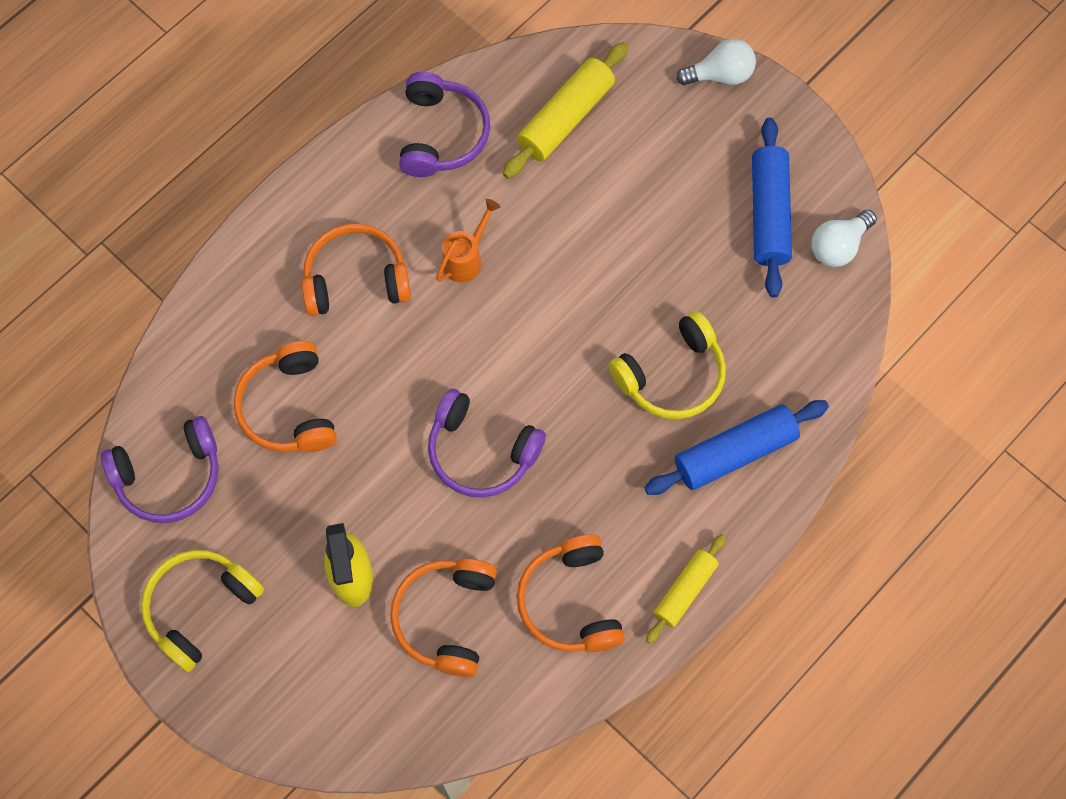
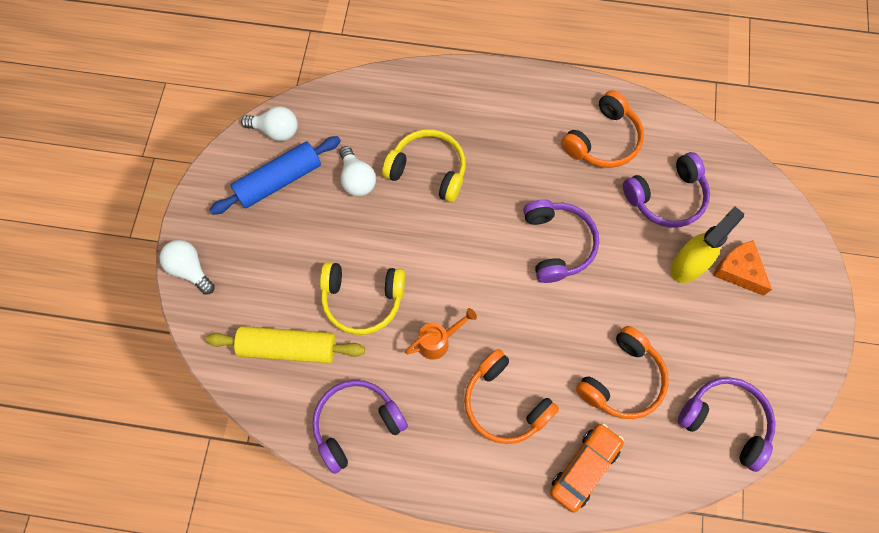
camera: 125 degrees left, 0 degrees up
yellow headphones [141,550,264,672] -> yellow headphones moved to [320,262,405,335]
orange headphones [390,559,497,677] -> purple headphones [623,152,710,228]
orange watering can [436,199,500,283] -> orange watering can turned 150 degrees clockwise [405,308,477,360]
blue rolling pin [644,400,829,495] -> none
yellow rolling pin [646,534,726,644] -> none
none -> white light bulb [340,146,376,197]
none -> orange car [550,423,624,513]
none -> orange cheese [713,240,772,296]

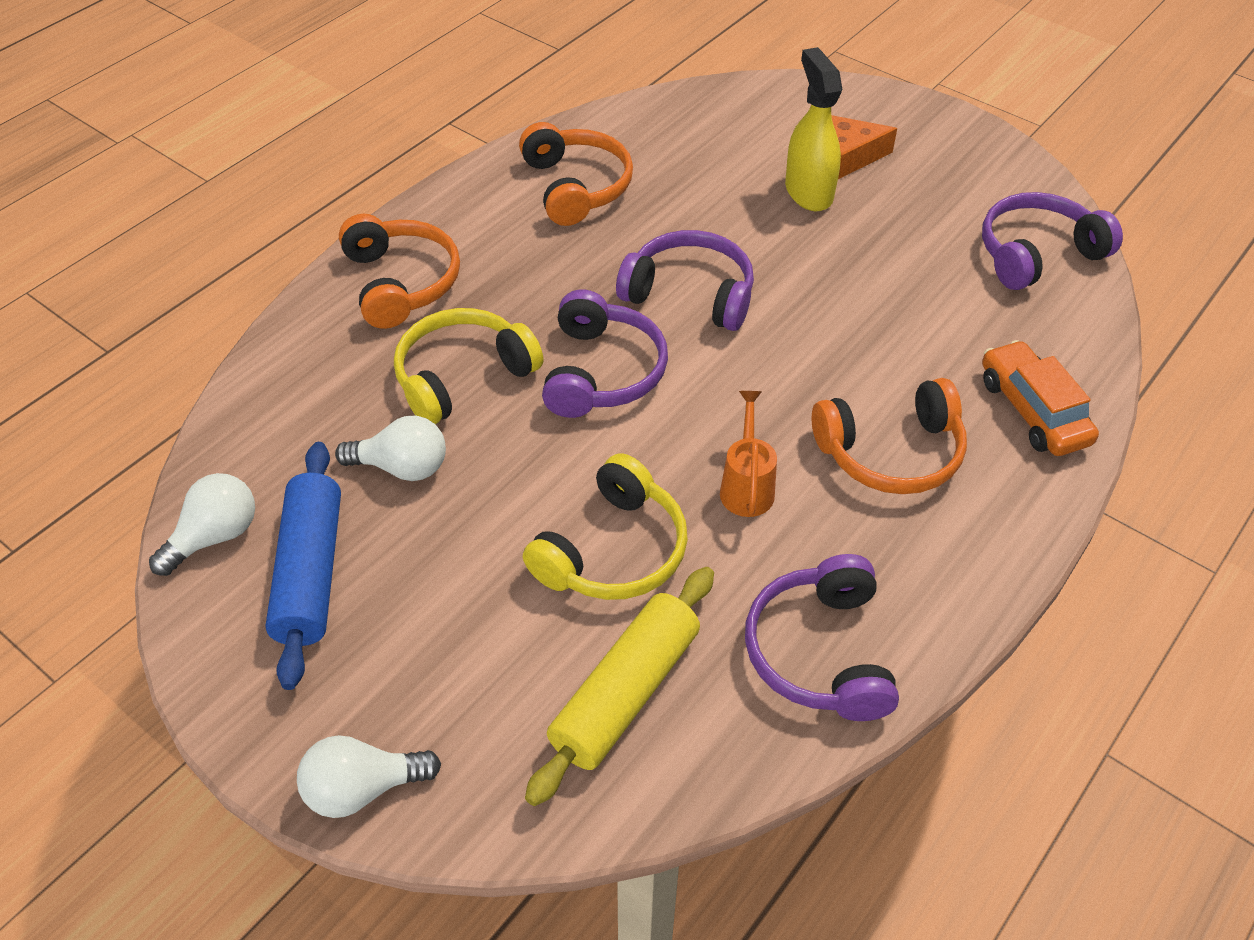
camera: 60 degrees left, 20 degrees down
orange headphones [576,326,669,419] -> orange headphones moved to [339,214,460,329]
purple headphones [623,152,710,228] -> purple headphones moved to [542,289,668,418]

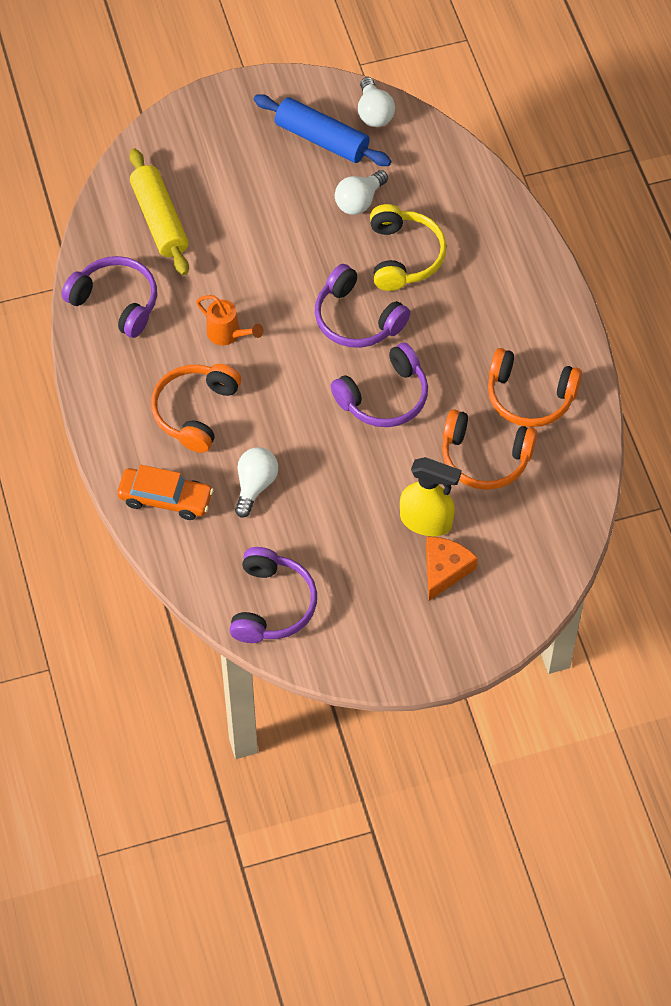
camera: 125 degrees right, 10 degrees up
white light bulb [297,735,441,818] -> white light bulb moved to [235,447,278,518]
orange headphones [339,214,460,329] -> orange headphones moved to [442,409,537,490]
yellow headphones [523,453,688,600] -> none

